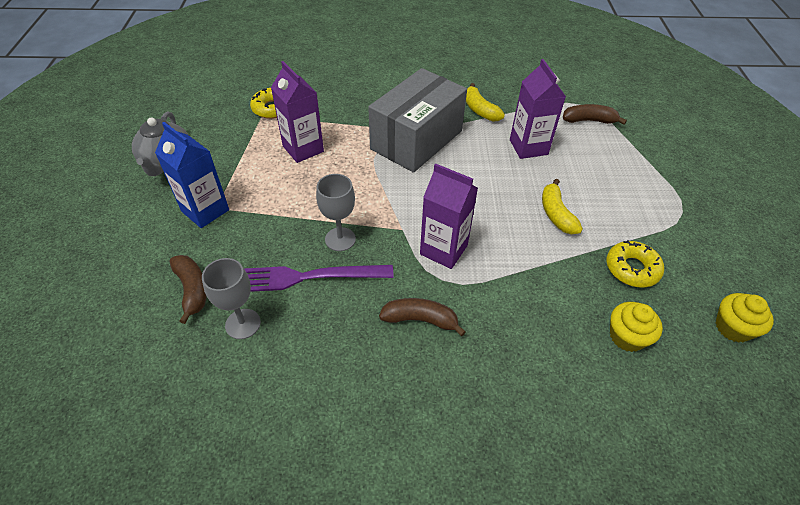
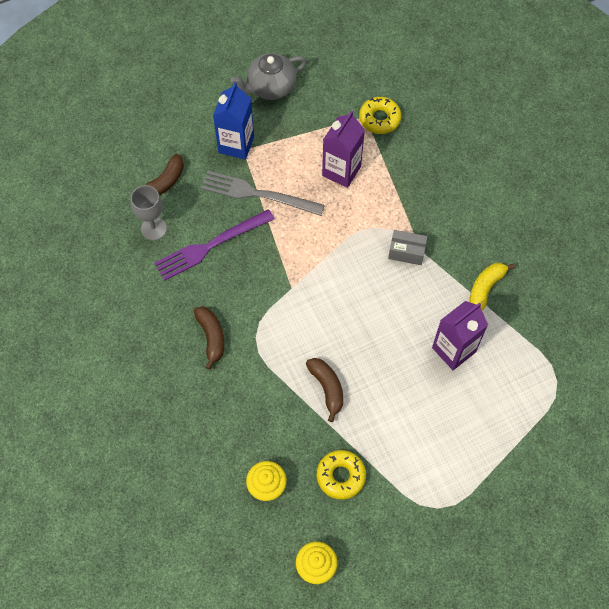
camera: 65 degrees right, 15 degrees up
purple fork [244,265,394,292] -> purple fork turned 90 degrees counterclockwise [154,209,275,281]
grey goblet [316,174,356,251] -> none
grey box [368,68,467,173] -> grey box [388,230,428,265], size x0.41
purple carton [420,163,478,269] -> none
yellow banana [542,179,583,235] -> none
brown banana [563,104,627,125] -> brown banana moved to [306,358,343,422]
none -> grey fork [201,171,325,216]

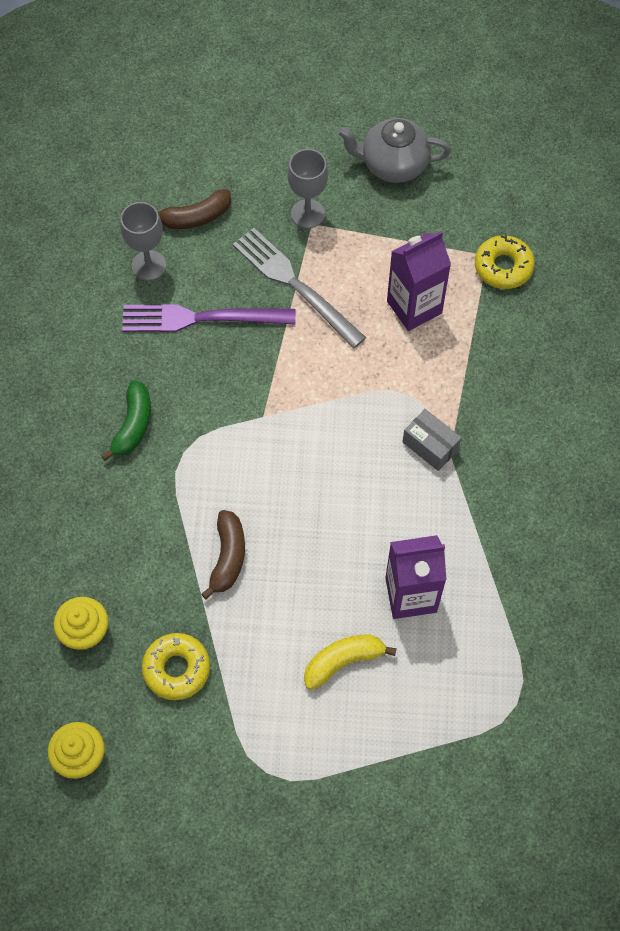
camera: 30 degrees right, 0 degrees up
brown banana [194,306,224,370] -> green banana [101,380,151,461]
blue carton [213,82,254,160] -> grey goblet [287,149,328,228]
yellow banana [470,263,515,311] -> yellow banana moved to [304,634,397,690]

